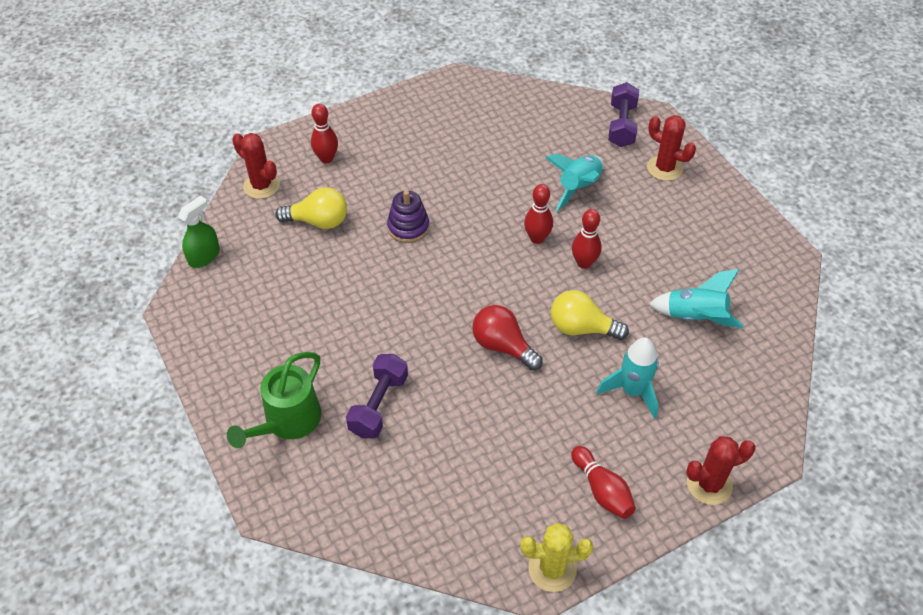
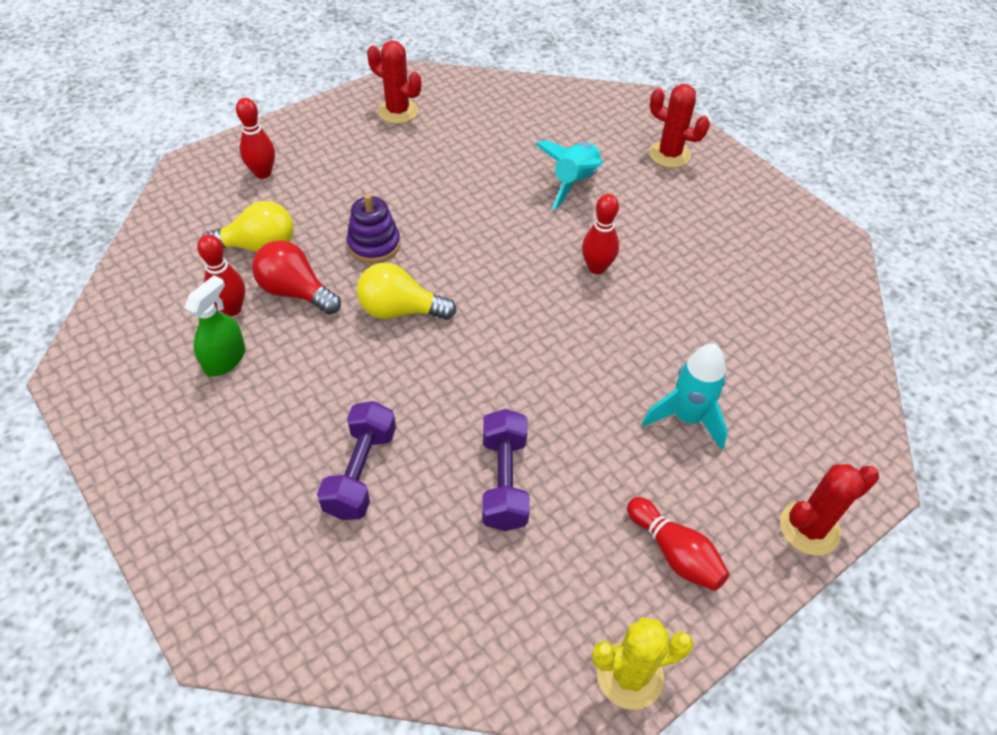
camera: 10 degrees left, 0 degrees up
green spray bottle [178,196,220,268] -> green spray bottle moved to [185,275,246,377]
green watering can [227,352,321,448] -> none
red cactus [232,133,280,199] -> red cactus moved to [367,40,421,124]
red light bulb [472,305,543,370] -> red light bulb moved to [252,241,341,314]
red bowling pin [524,184,553,244] -> red bowling pin moved to [197,234,245,316]
yellow light bulb [551,290,629,340] -> yellow light bulb moved to [356,263,457,320]
purple dumbbell [608,82,639,147] -> purple dumbbell moved to [482,409,530,531]
turquoise rocket [649,269,744,328] -> none

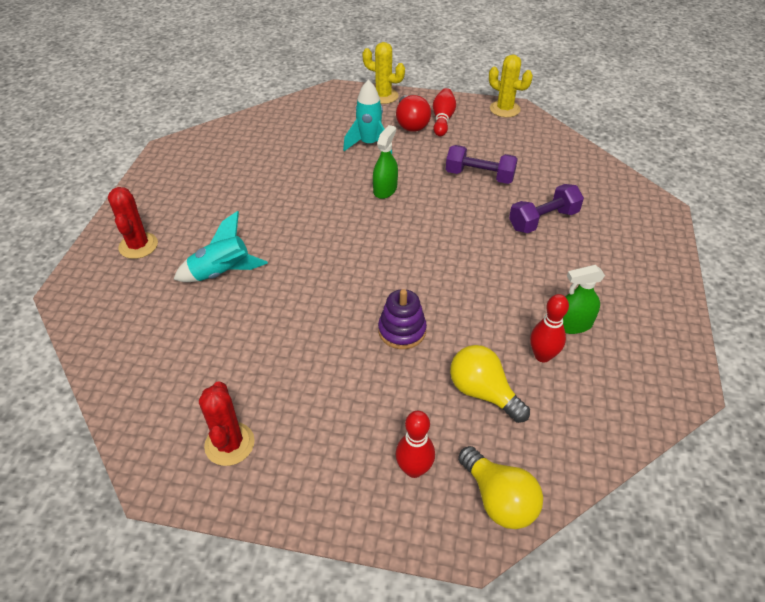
camera: 130 degrees left, 5 degrees down
red light bulb [252,241,341,314] -> red light bulb moved to [396,95,431,132]
yellow light bulb [356,263,457,320] -> yellow light bulb moved to [458,446,543,529]
purple dumbbell [482,409,530,531] -> purple dumbbell turned 60 degrees clockwise [446,145,518,184]
red bowling pin [582,194,619,274] -> none
red cactus [780,464,879,556] -> yellow cactus [362,42,405,104]
none -> green spray bottle [373,125,398,199]

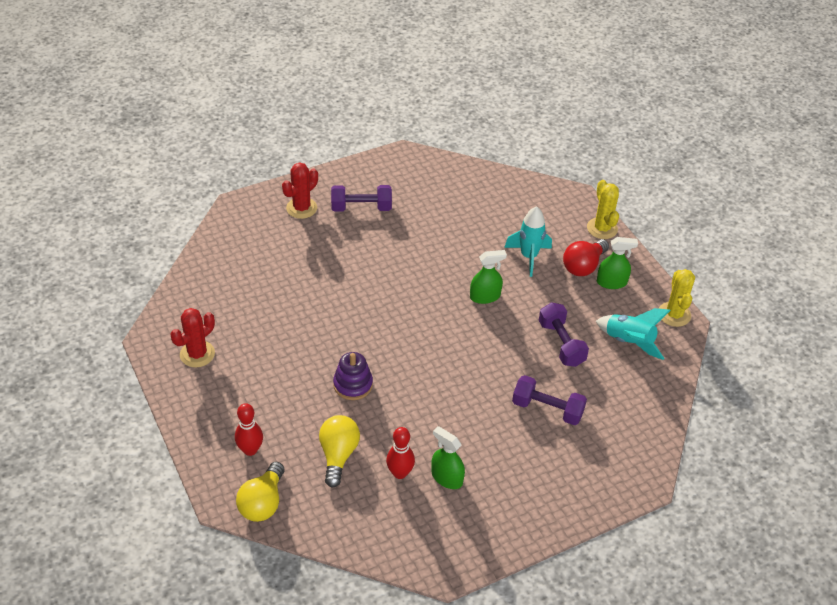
camera: 50 degrees right, 0 degrees up
turquoise rocket [173,211,268,282] -> turquoise rocket moved to [596,308,671,360]
red bowling pin [433,88,456,136] -> green spray bottle [597,237,638,289]
none -> purple dumbbell [331,185,392,212]

